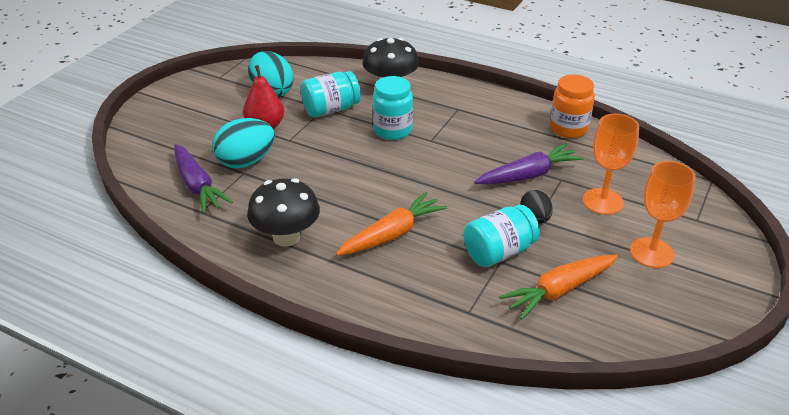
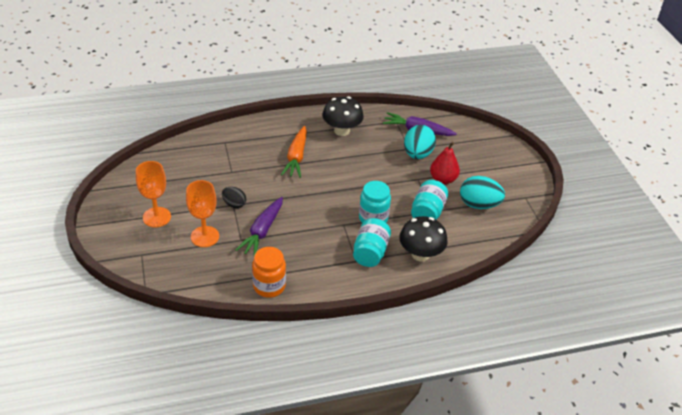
camera: 135 degrees right, 5 degrees up
turquoise jar [463,205,540,267] -> turquoise jar moved to [353,218,391,267]
orange carrot [499,255,618,320] -> none

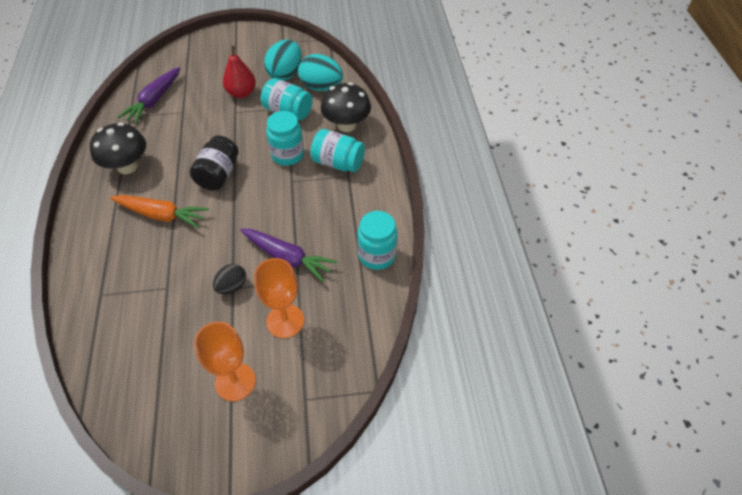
camera: 80 degrees left, 10 degrees up
orange jar [252,247,286,298] -> turquoise jar [357,211,397,270]
turquoise egg [404,125,436,159] -> turquoise egg moved to [298,54,343,91]
none -> black jar [190,136,239,191]

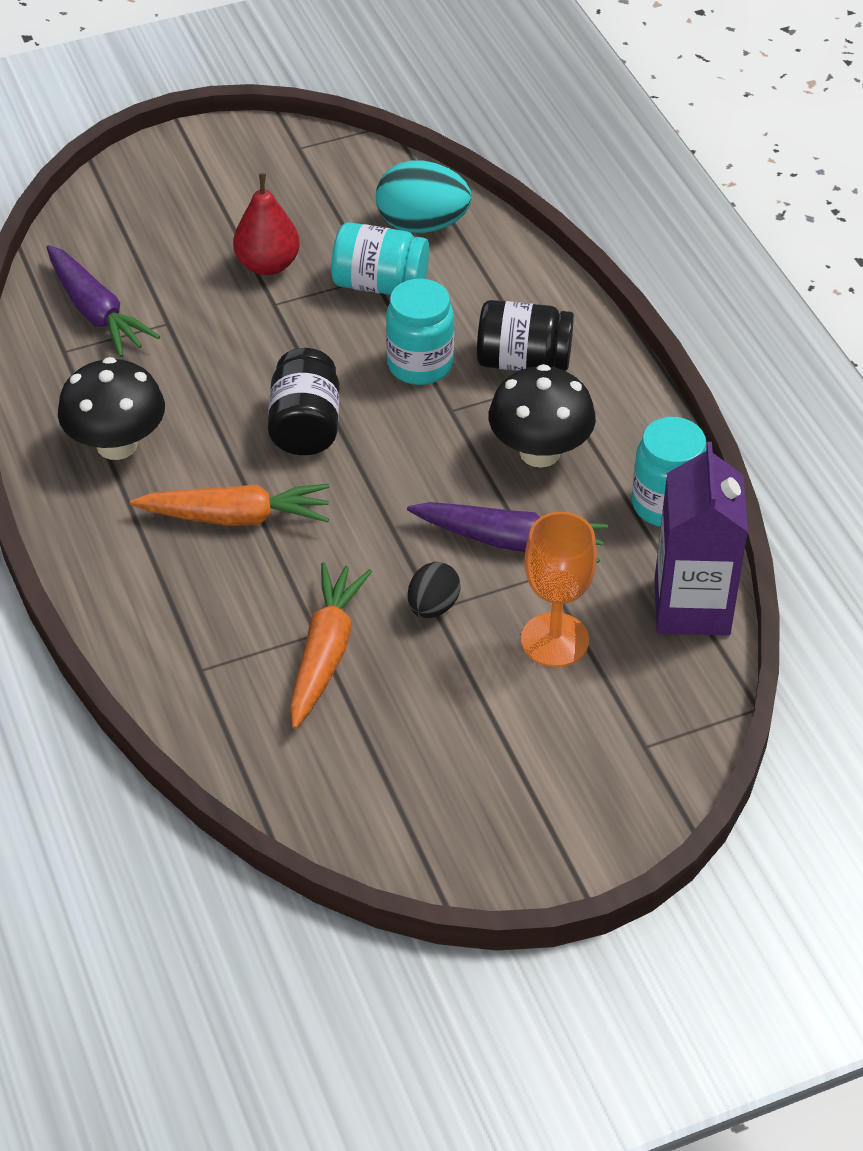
camera: 15 degrees left, 5 degrees down
purple carrot [118,67,180,124] -> purple carrot turned 45 degrees counterclockwise [46,245,160,357]
orange goblet [194,322,256,401] -> none
turquoise egg [264,39,302,81] -> none
turquoise jar [310,129,365,172] -> black jar [477,300,574,371]
black mushroom [321,82,371,132] -> black mushroom moved to [489,364,596,468]
none -> orange carrot [290,562,372,729]
none -> purple carton [654,442,748,636]

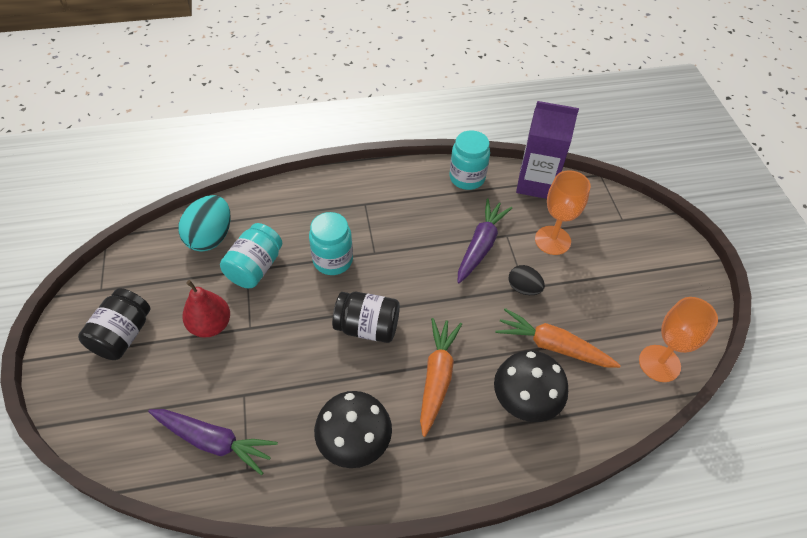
camera: 80 degrees left, 5 degrees up
purple carrot [46,245,160,357] -> purple carrot turned 45 degrees clockwise [148,409,278,475]
black jar [477,300,574,371] -> black jar moved to [78,288,150,360]
black mushroom [489,364,596,468] -> black mushroom moved to [494,350,568,422]
none -> orange goblet [639,297,718,382]

